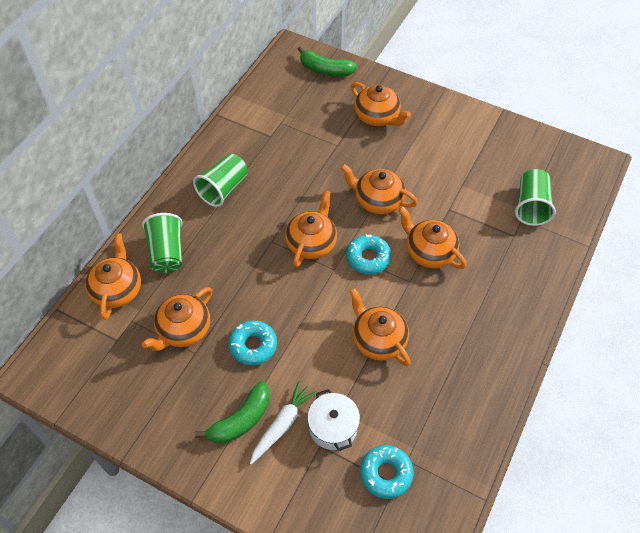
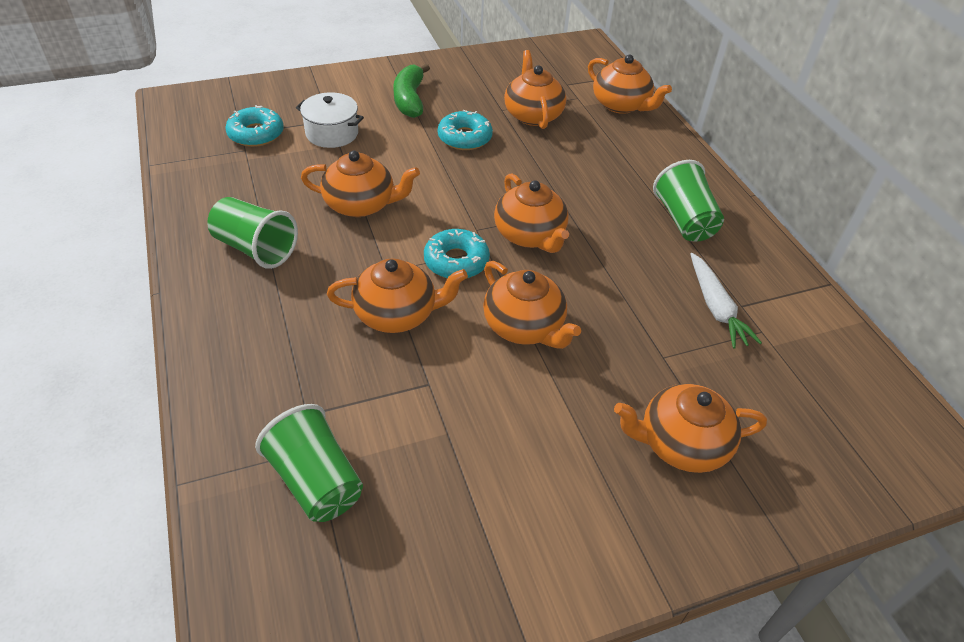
camera: 130 degrees right, 10 degrees down
green cup [142,213,182,273] -> green cup moved to [207,197,298,269]
white carrot [250,381,317,464] -> white carrot moved to [690,253,762,349]
green banana [297,46,357,77] -> none
orange teapot [340,164,418,214] -> orange teapot turned 75 degrees clockwise [483,261,581,349]

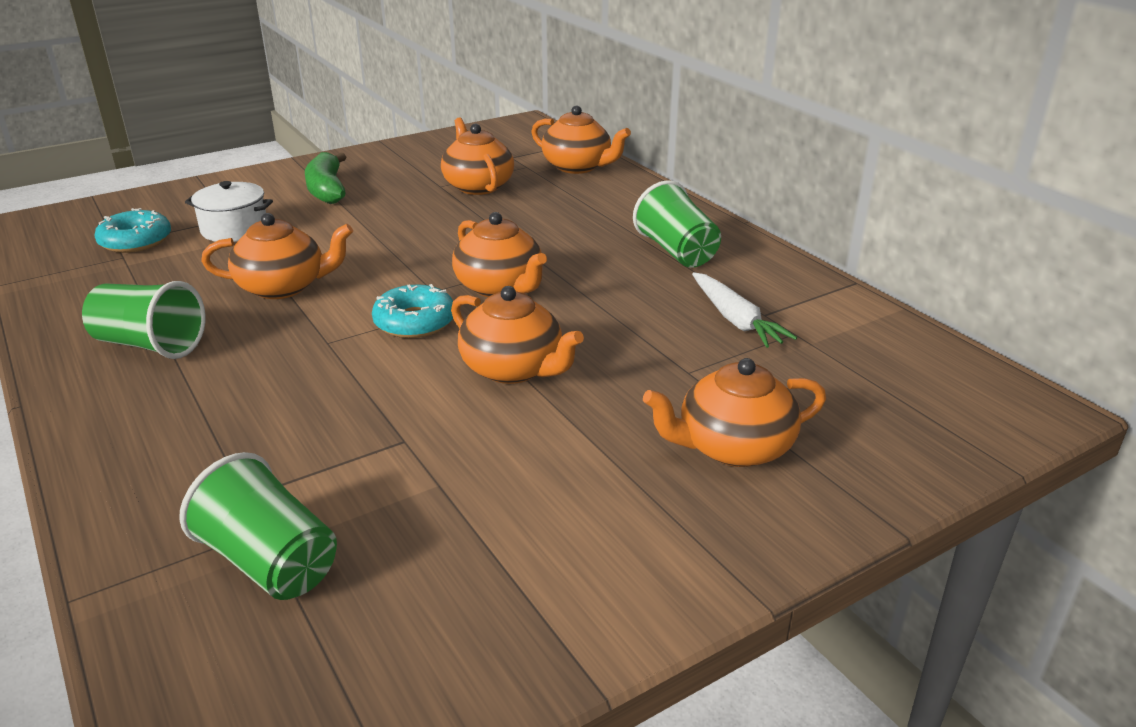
camera: 10 degrees left, 15 degrees down
orange teapot [327,258,468,333] -> none
turquoise donut [438,110,493,150] -> none

